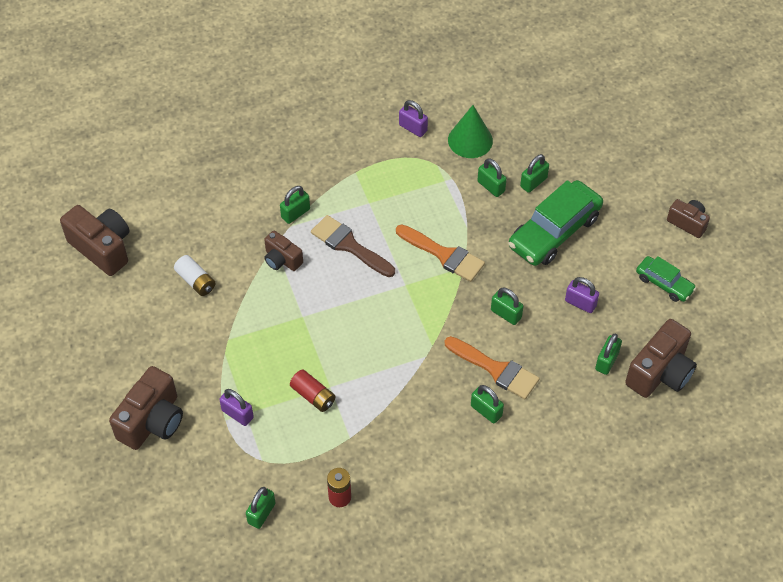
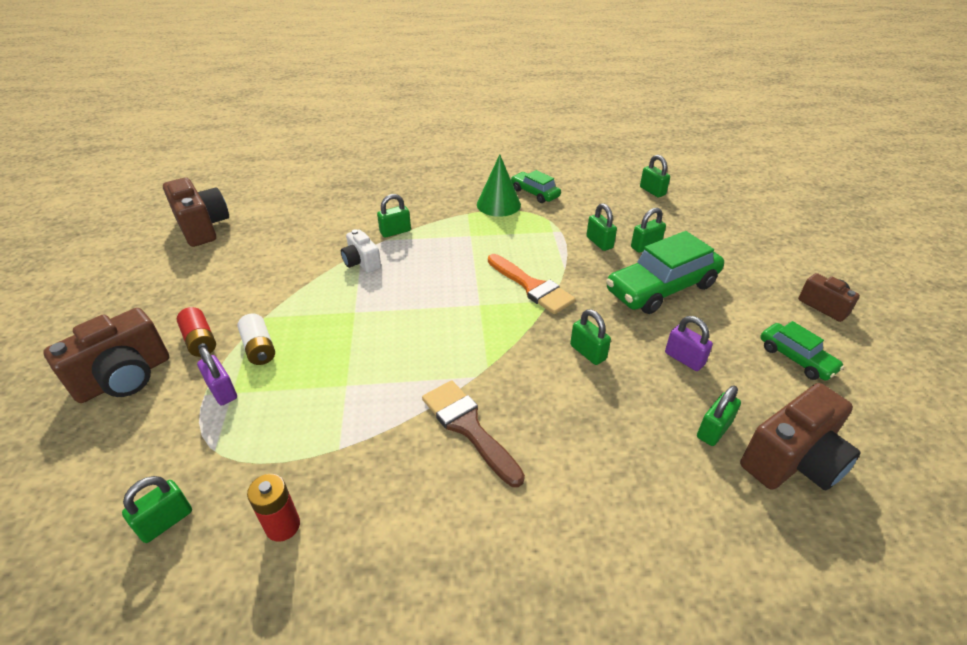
camera: 15 degrees right, 15 degrees down
white battery [174,255,215,296] -> white battery moved to [238,313,275,365]
brown camera [264,231,303,271] -> white camera [341,229,381,273]
red battery [290,369,336,412] -> red battery moved to [177,307,216,357]
brown brush [311,215,395,277] -> brown brush moved to [422,380,525,487]
purple padlock [399,100,428,137] -> green car [511,170,561,203]
orange brush [444,336,539,399] -> none
green cone [448,105,493,158] -> green cone moved to [477,154,521,217]
green padlock [471,385,504,424] -> green padlock moved to [640,155,670,197]

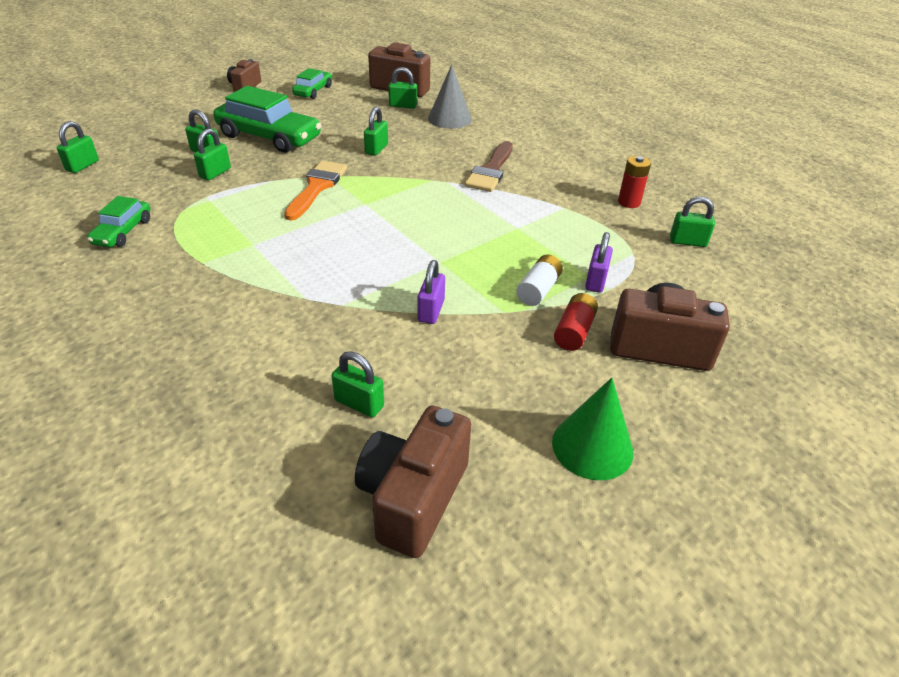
camera: 125 degrees left, 0 degrees up
white camera [341,229,381,273] -> none
green padlock [377,194,411,238] -> green padlock moved to [331,351,384,417]
green cone [477,154,521,217] -> green cone moved to [552,378,634,480]
purple padlock [665,316,713,371] -> purple padlock moved to [418,260,445,324]
none -> grey cone [428,64,472,129]

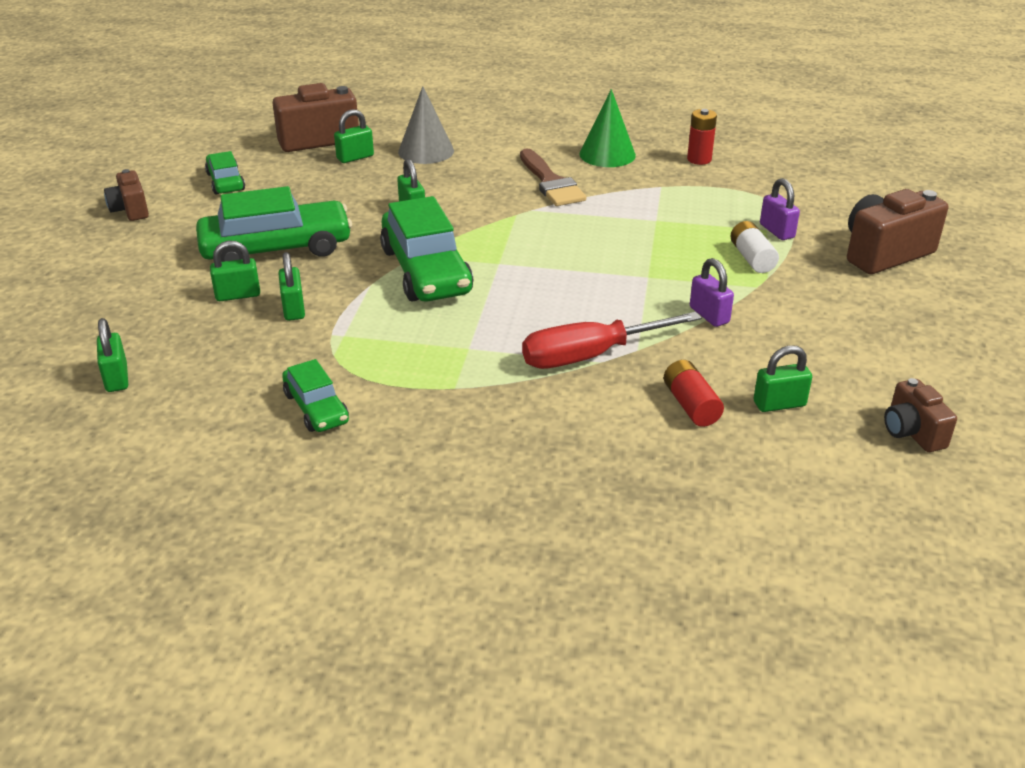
camera: 40 degrees left, 5 degrees down
orange brush [284,161,347,221] -> green car [380,196,473,302]
brown camera [355,406,471,558] -> brown camera [884,378,957,452], size x0.58
green cone [552,378,634,480] -> green cone moved to [579,89,636,167]
red battery [554,293,598,351] -> red battery moved to [664,360,724,427]
green padlock [670,197,715,247] -> none
none -> red screwdriver [522,312,701,369]

